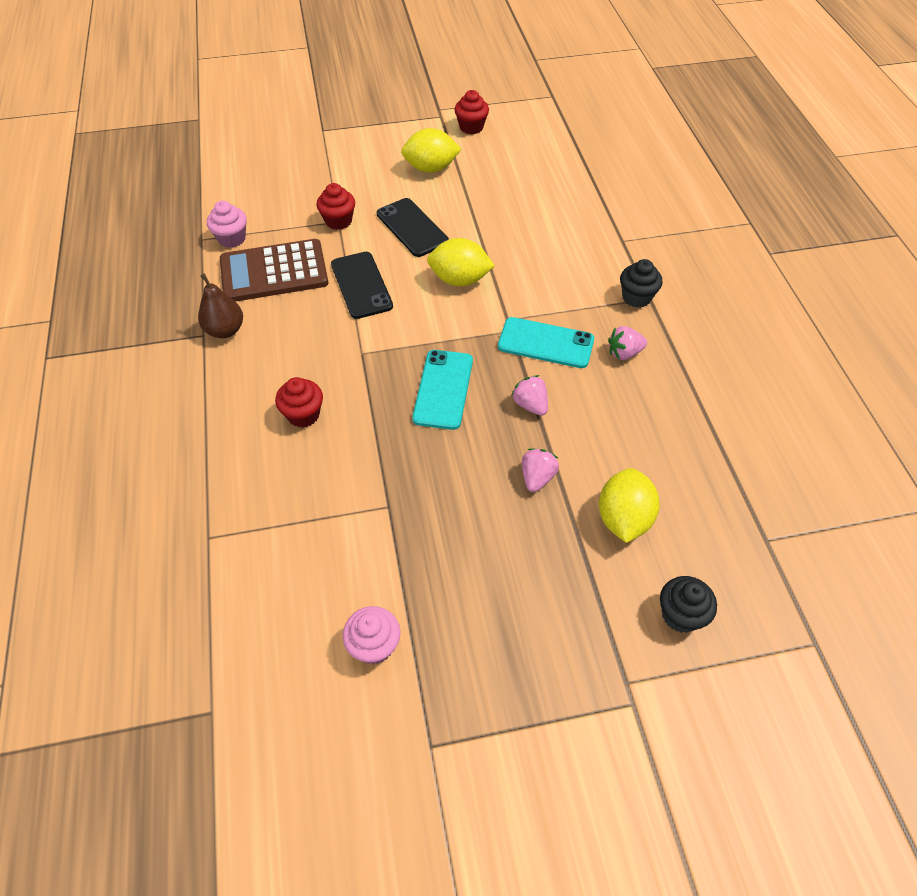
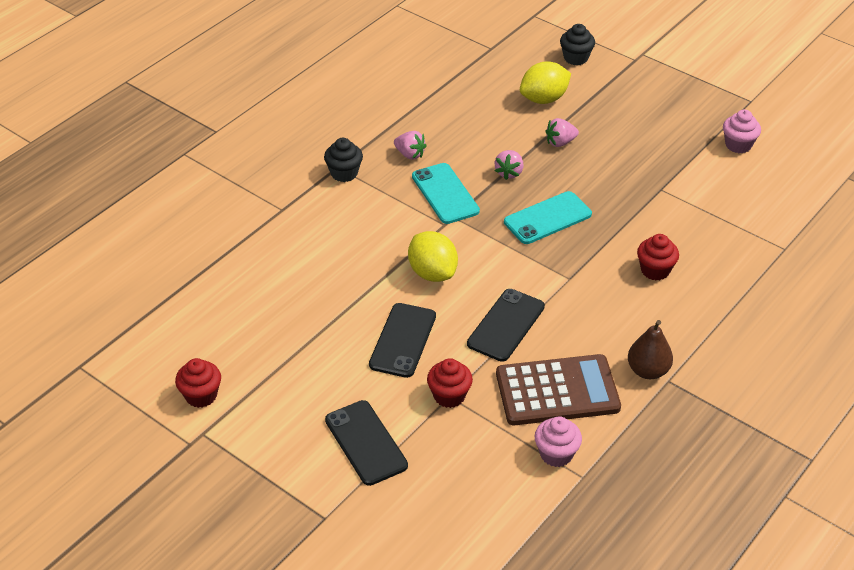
camera: 130 degrees left, 10 degrees down
brown calculator [220,239,328,302] -> brown calculator turned 45 degrees counterclockwise [496,354,621,425]
yellow lemon [401,128,461,173] -> none
none -> black phone [325,400,408,486]

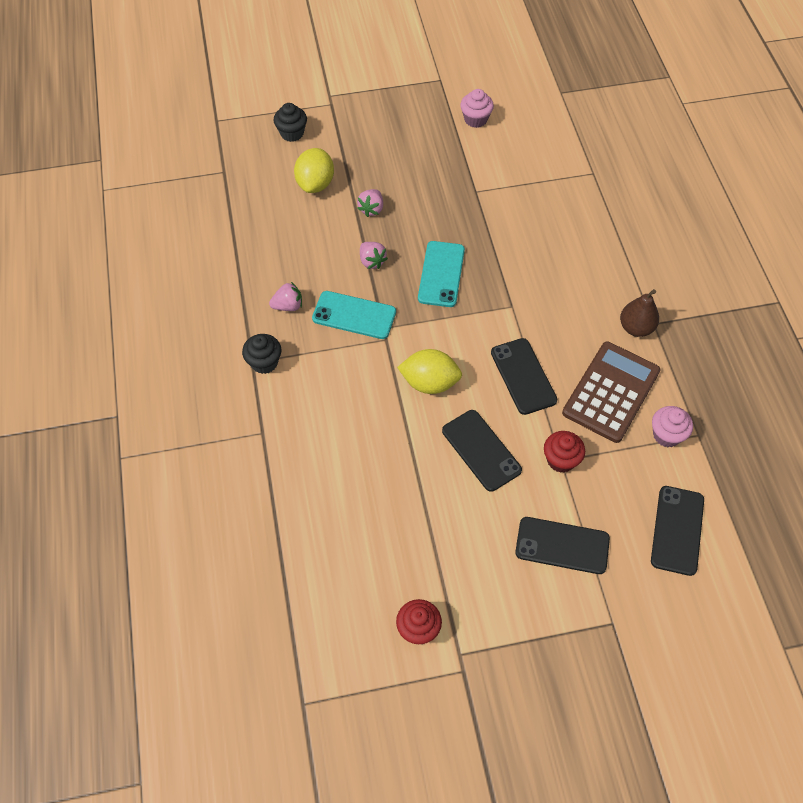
camera: 50 degrees left, 15 degrees up
red cupcake [637,234,679,281] -> none
none -> black phone [651,486,704,576]

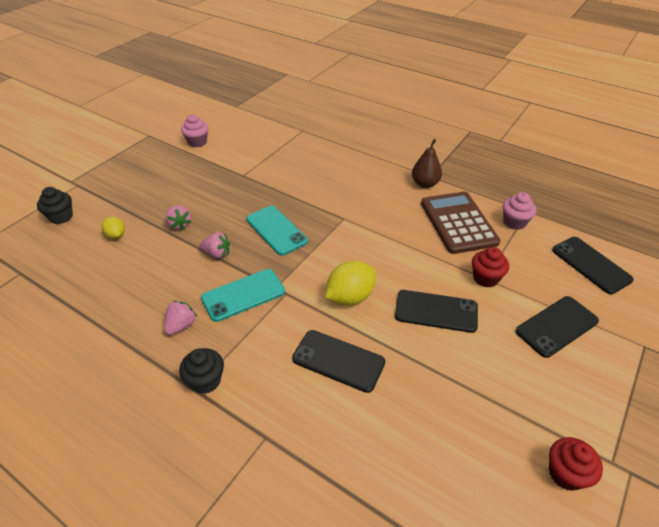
camera: 45 degrees left, 15 degrees down
yellow lemon [294,148,334,193] -> yellow lemon [102,217,125,239], size x0.56
black phone [491,338,557,415] -> black phone moved to [292,330,385,393]

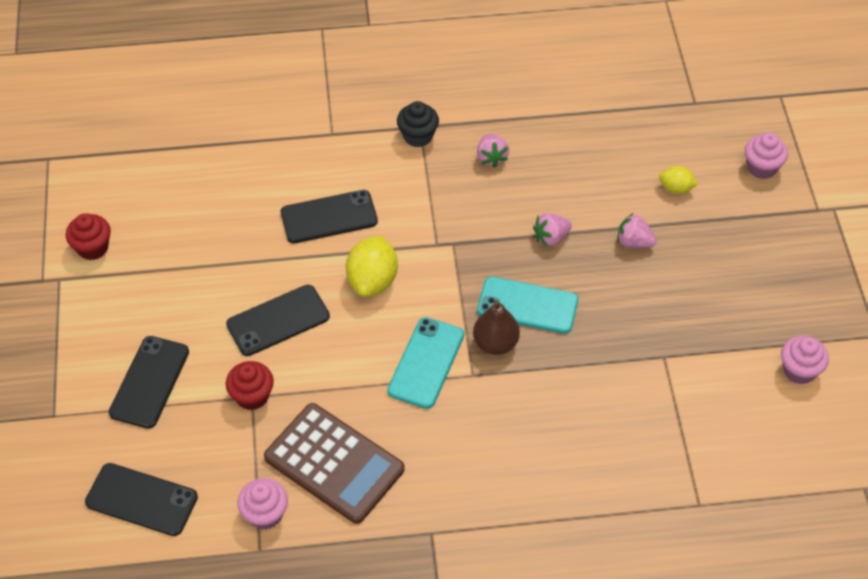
camera: 140 degrees right, 10 degrees up
black cupcake [37,187,73,224] -> pink cupcake [745,133,788,179]
turquoise phone [201,269,285,322] -> turquoise phone moved to [387,317,464,409]
brown pear [412,139,442,188] -> brown pear moved to [473,300,520,355]

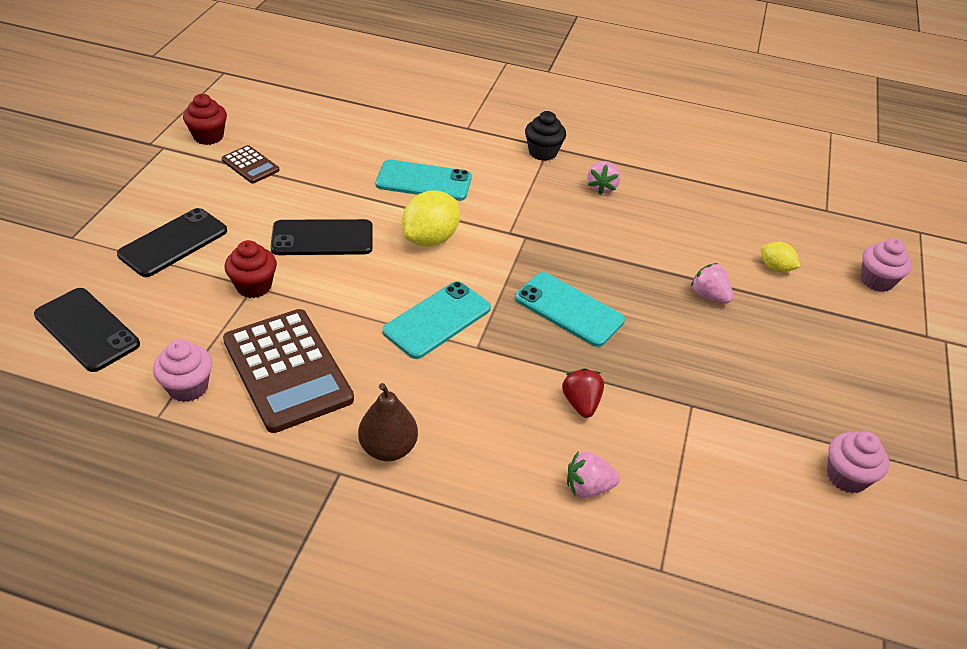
camera: 20 degrees right, 10 degrees down
black phone [281,190,378,243] -> turquoise phone [376,160,472,201]
brown pear [473,300,520,355] -> brown pear moved to [358,383,418,461]
pink strawberry [533,213,572,247] -> pink strawberry moved to [567,451,620,498]
none -> brown calculator [221,145,280,184]
none -> red strawberry [562,368,604,418]

